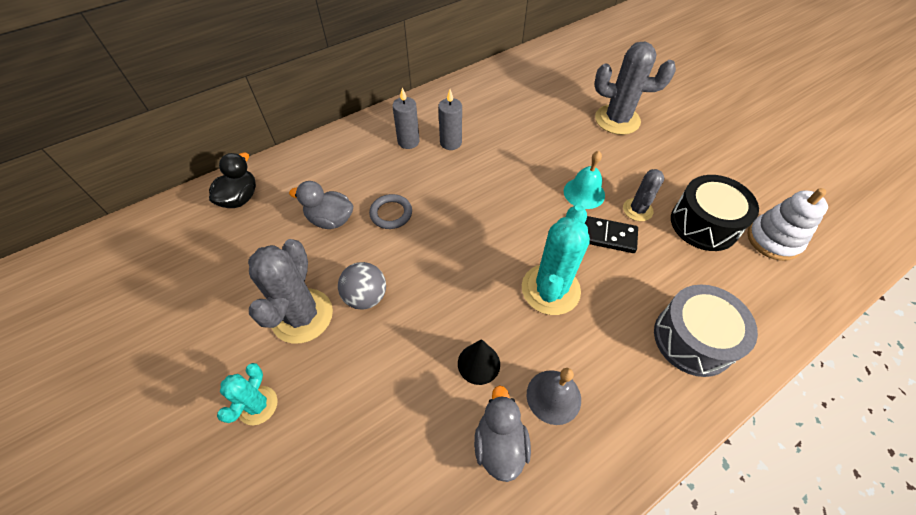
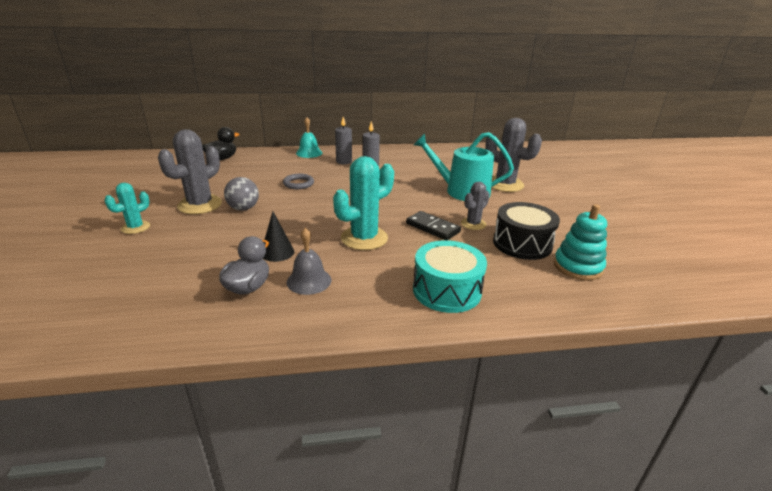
camera: 25 degrees right, 25 degrees down
grey duck [289,181,353,229] -> none
turquoise bell [564,151,605,209] -> turquoise bell moved to [296,117,322,158]
grey drum [654,285,758,377] -> turquoise drum [413,240,487,313]
white stacking toy [747,188,828,261] -> turquoise stacking toy [554,204,607,280]
none -> turquoise watering can [414,132,514,201]

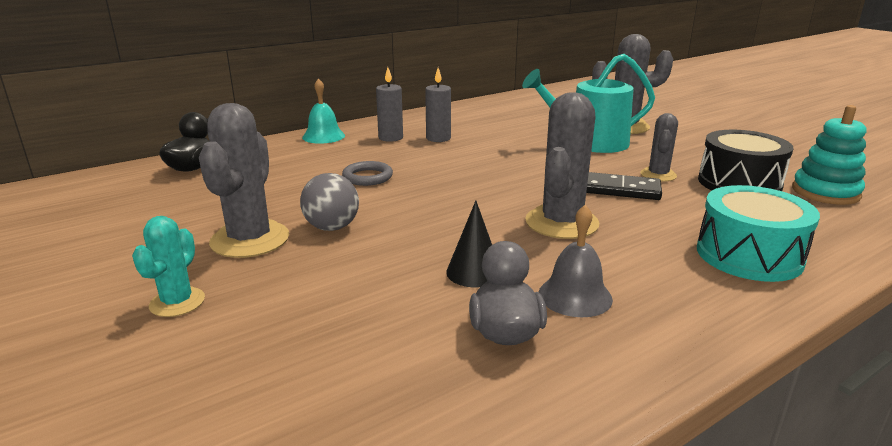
camera: 25 degrees left, 5 degrees down
turquoise cactus [333,156,394,250] -> grey cactus [525,92,599,239]

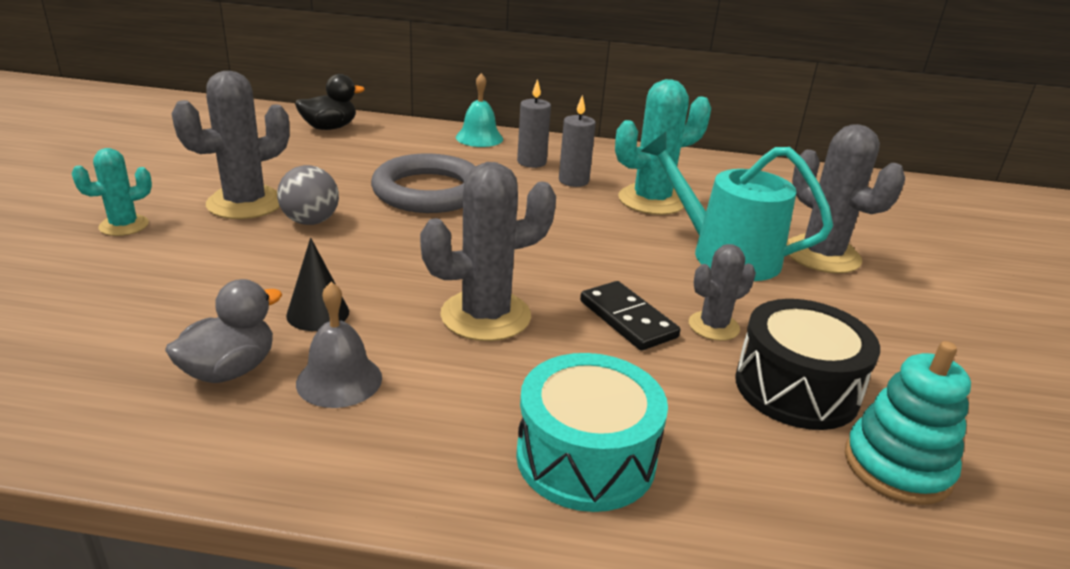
camera: 40 degrees right, 5 degrees up
grey ring [342,161,393,186] -> grey ring [371,153,475,213], size x2.01
none -> turquoise cactus [615,79,711,215]

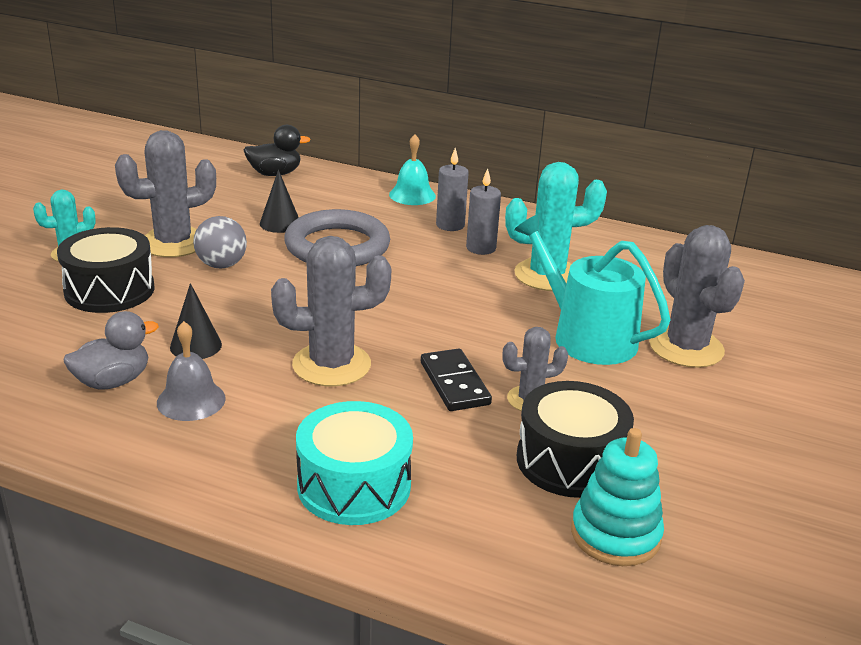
camera: 15 degrees right, 0 degrees up
none -> black drum [57,227,155,313]
none -> black cone [260,170,299,233]

